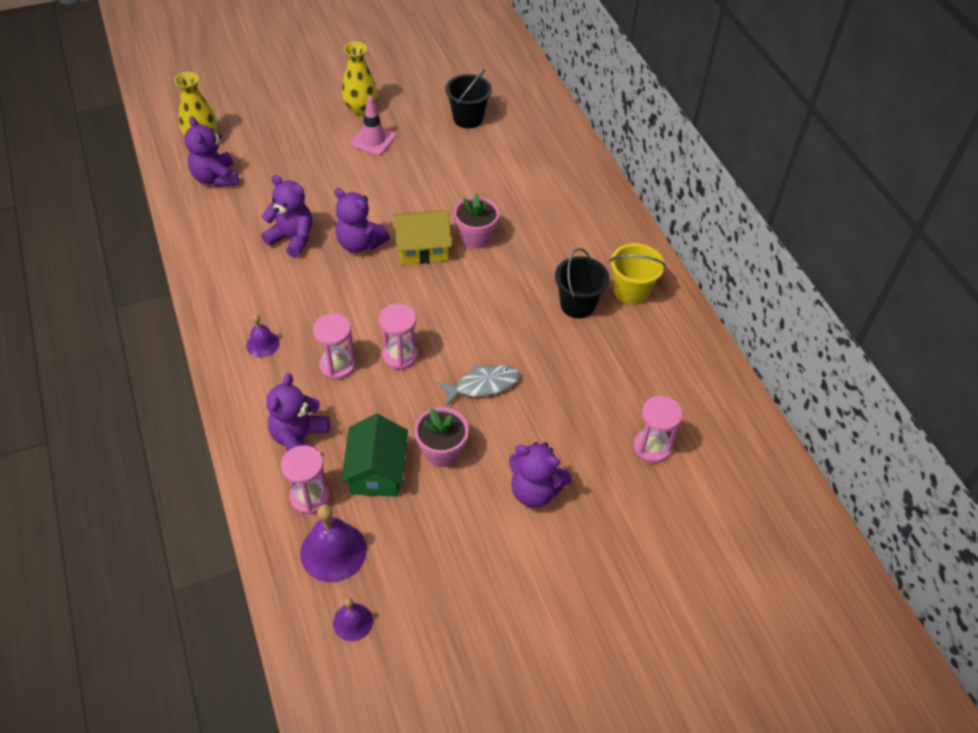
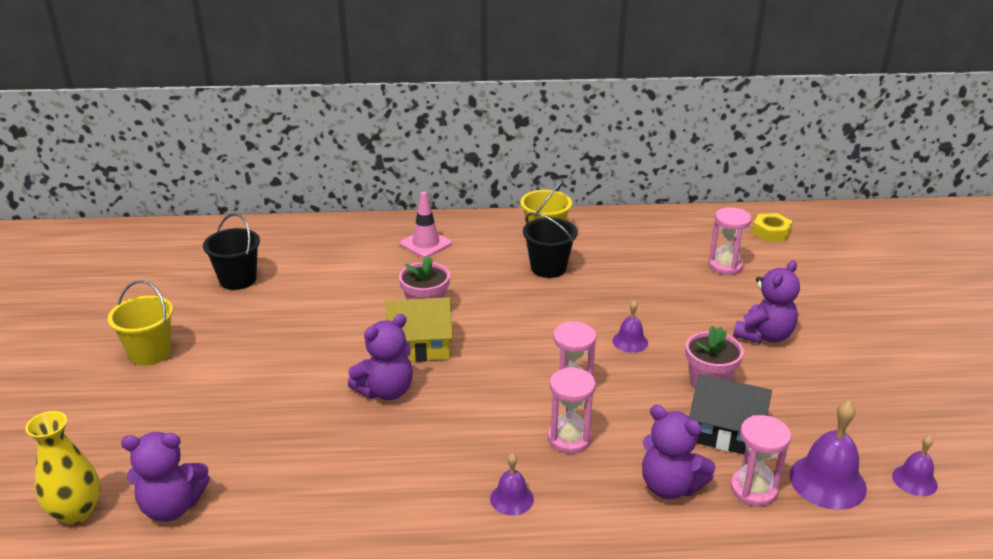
camera: 70 degrees left, 20 degrees down
purple teddy bear [261,175,312,258] -> none
green house [341,414,408,497] -> black house [689,374,772,454]
yellow vase [342,42,378,116] -> yellow bucket [108,280,173,366]
pink traffic cone [351,96,396,156] -> pink traffic cone moved to [400,192,452,258]
yellow house [393,210,452,265] -> yellow house turned 75 degrees clockwise [386,297,453,362]
grey fish [438,365,520,406] -> purple bell [612,300,648,353]
none -> yellow nut [752,213,793,242]

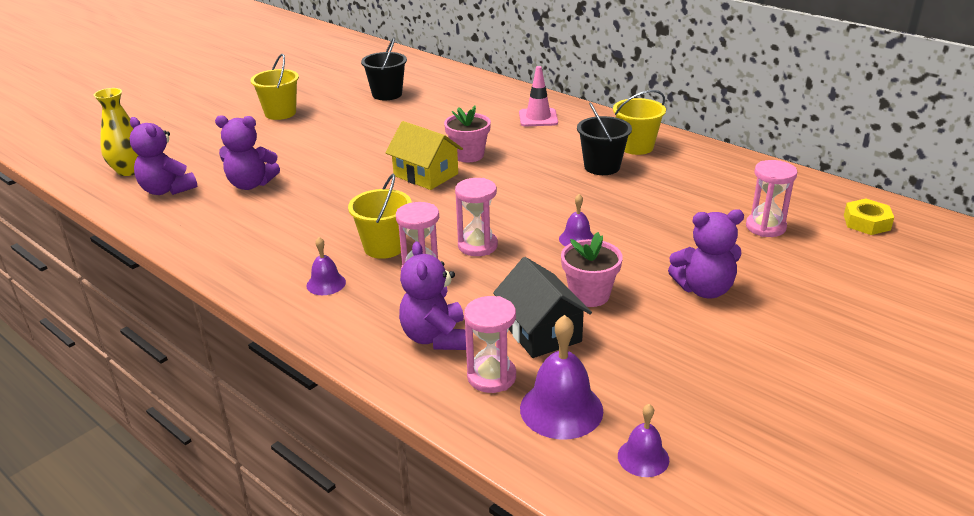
camera: 45 degrees right, 0 degrees up
purple teddy bear [348,314,413,400] -> purple teddy bear moved to [215,115,280,190]
none -> yellow bucket [348,174,412,259]

